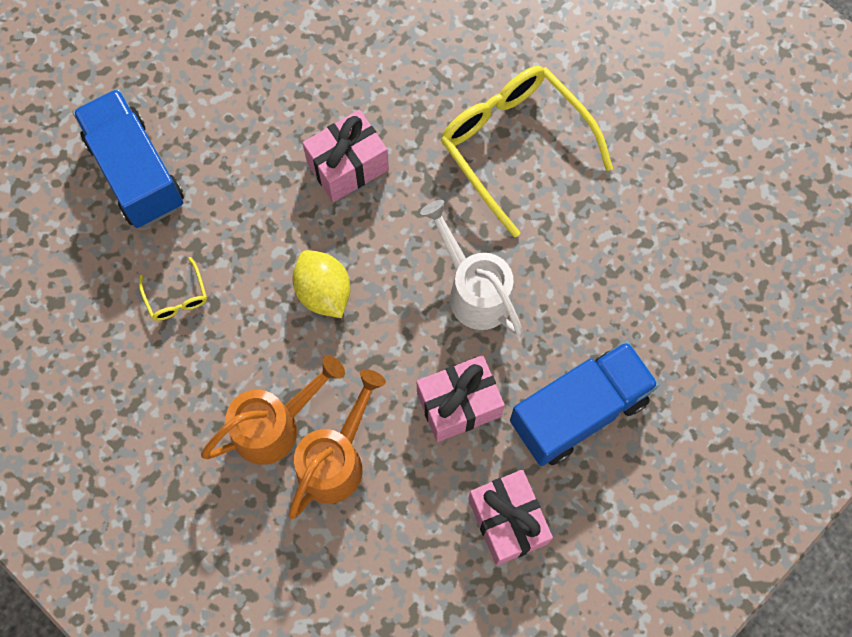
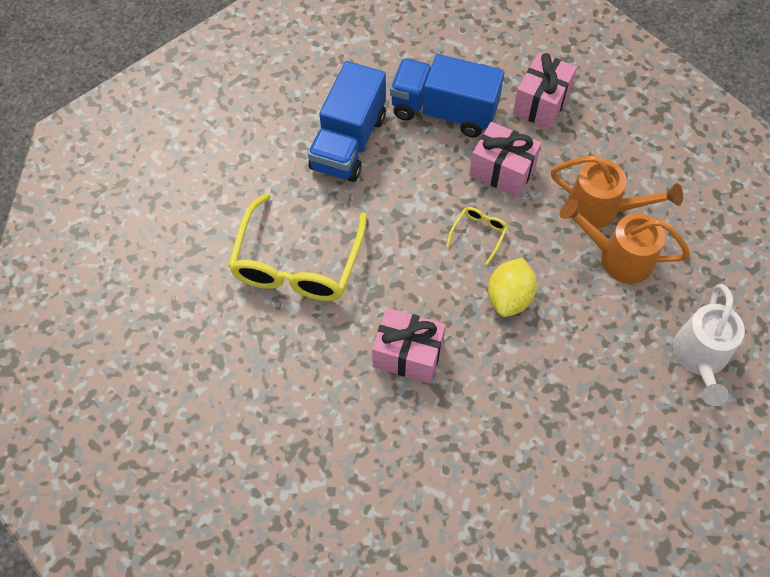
camera: 130 degrees left, 10 degrees down
blue truck [73,89,184,228] -> blue truck moved to [308,61,386,182]
yellow glasses [139,257,207,321] -> yellow glasses moved to [446,207,508,265]
orange watering can [288,369,386,519] -> orange watering can turned 150 degrees counterclockwise [551,156,683,229]
white watering can [420,200,523,336] -> white watering can moved to [673,284,745,406]

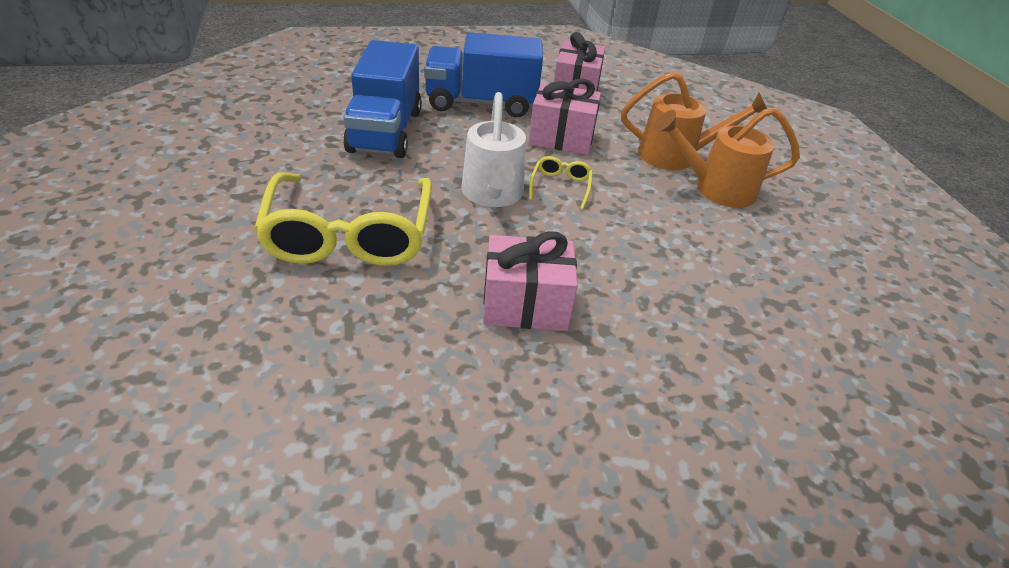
camera: 20 degrees left, 20 degrees down
yellow lemon [488,258,537,317] -> none
white watering can [673,284,745,406] -> white watering can moved to [461,92,526,207]

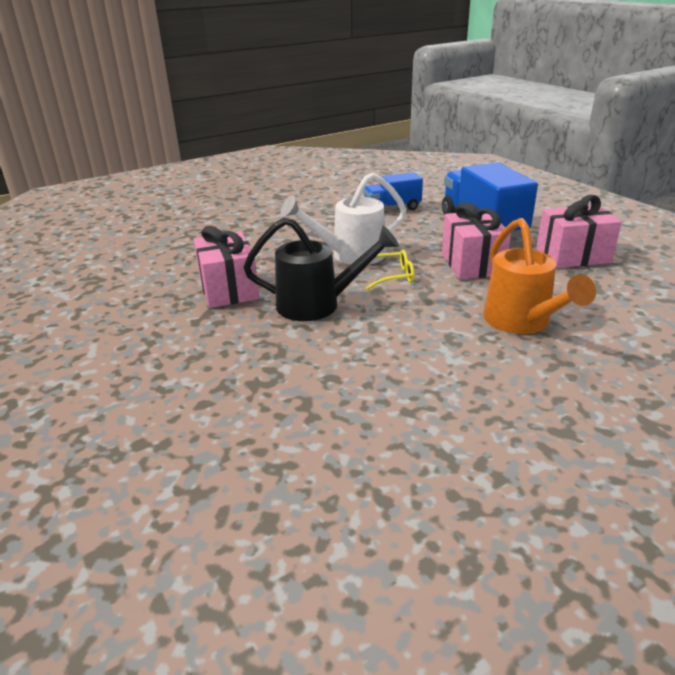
camera: 75 degrees right, 10 degrees down
yellow glasses [254,173,432,266] -> none
blue truck [343,40,422,158] -> blue truck [363,172,423,210], size x0.57
orange watering can [654,108,800,208] -> none
none -> black watering can [243,217,399,321]

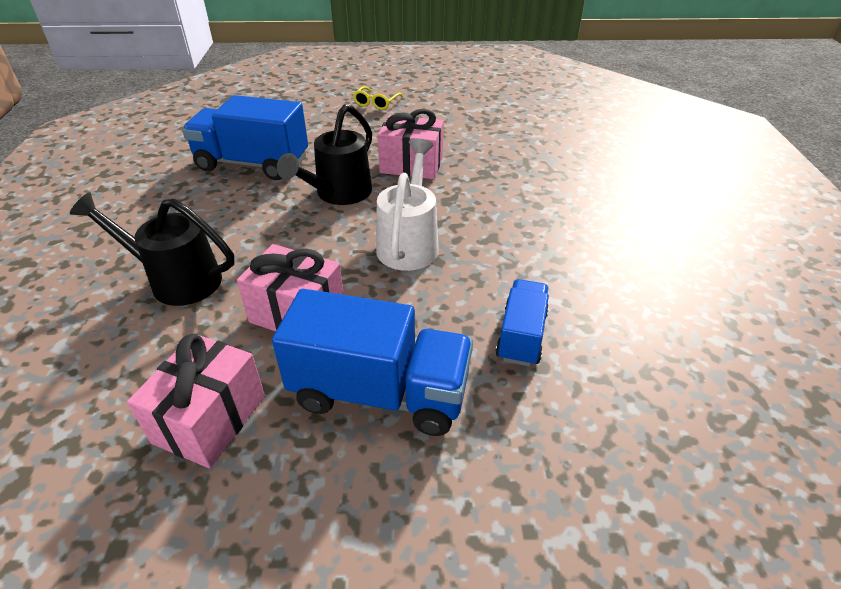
camera: 120 degrees right, 10 degrees up
yellow glasses [365,250,415,290] -> yellow glasses moved to [353,86,403,110]
orange watering can [483,218,596,334] -> black watering can [70,192,234,306]
none -> blue truck [182,95,308,180]

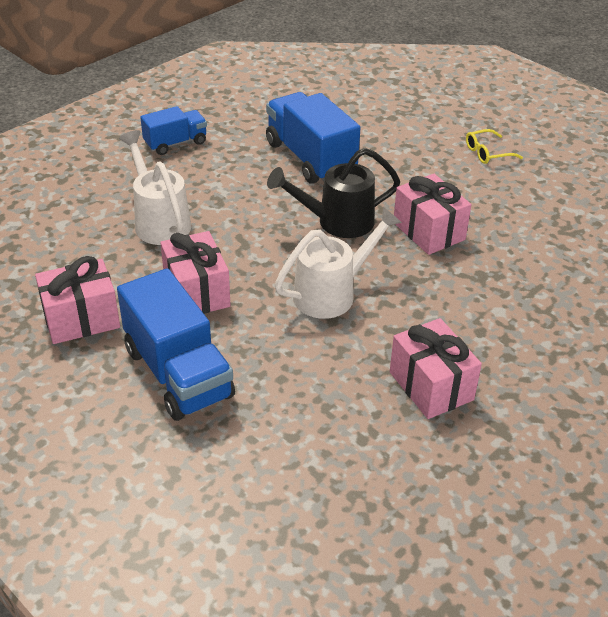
camera: 45 degrees right, 0 degrees up
black watering can [70,192,234,306] -> white watering can [119,130,191,245]
blue truck [496,279,549,366] -> blue truck moved to [140,106,207,155]
none -> pink gift [390,318,482,419]

